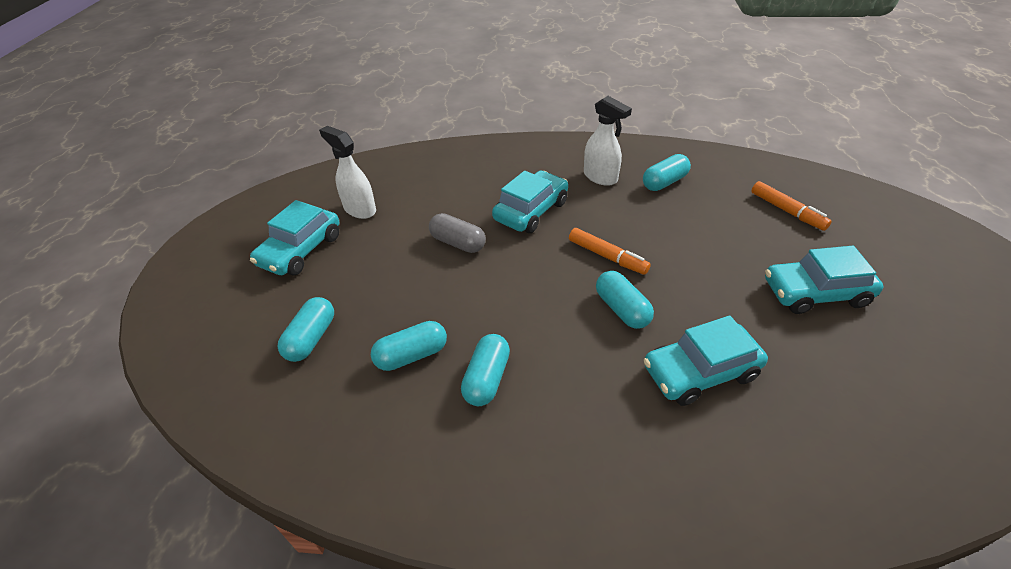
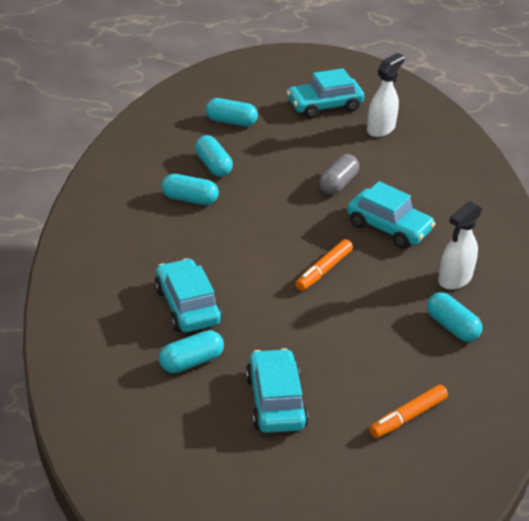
camera: 85 degrees right, 5 degrees down
turquoise car [250,200,339,276] -> turquoise car turned 45 degrees counterclockwise [287,68,364,118]
turquoise capsule [596,271,654,329] -> turquoise capsule moved to [159,330,224,373]

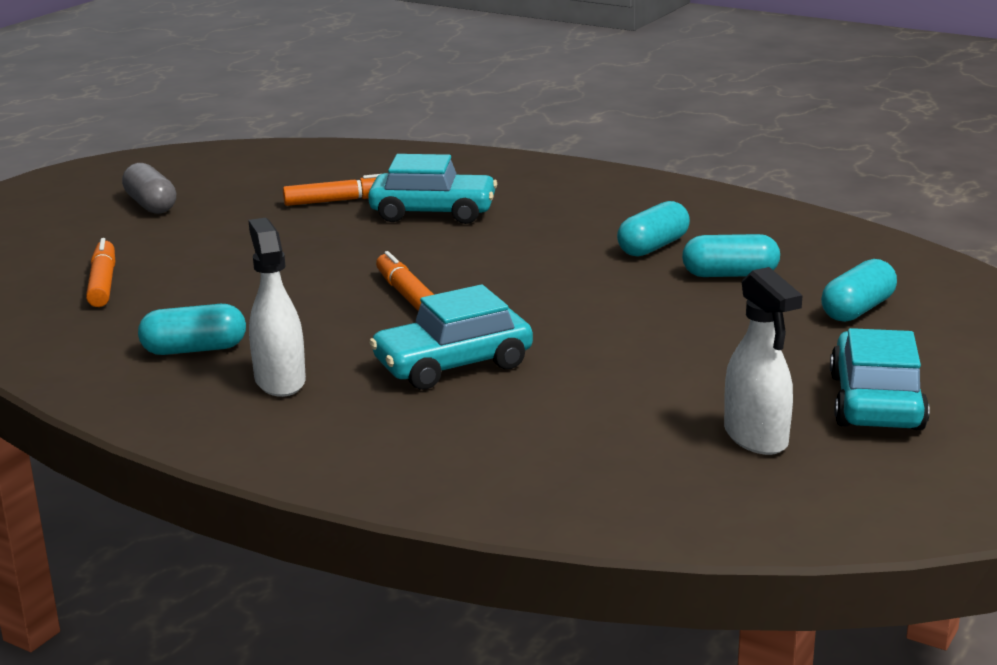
camera: 120 degrees right, 15 degrees down
turquoise capsule [159,330,224,373] -> orange marker [283,174,380,206]
turquoise car [246,348,309,433] -> none
grey capsule [319,154,359,195] -> grey capsule moved to [122,163,176,214]

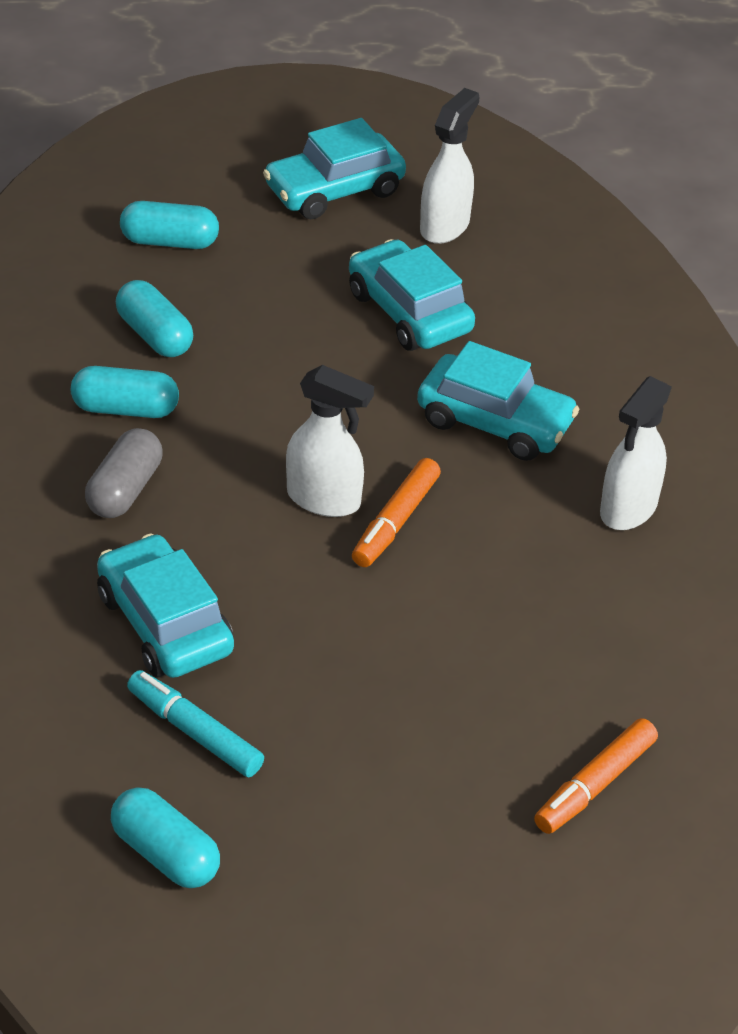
camera: 130 degrees left, 20 degrees up
grey capsule [122,163,176,214] -> grey capsule moved to [85,428,163,518]
turquoise capsule [138,304,246,355] -> turquoise capsule moved to [111,788,220,888]
orange marker [283,174,380,206] -> turquoise marker [127,670,264,777]
none -> white spray bottle [286,365,374,517]
none -> turquoise car [349,239,475,351]

